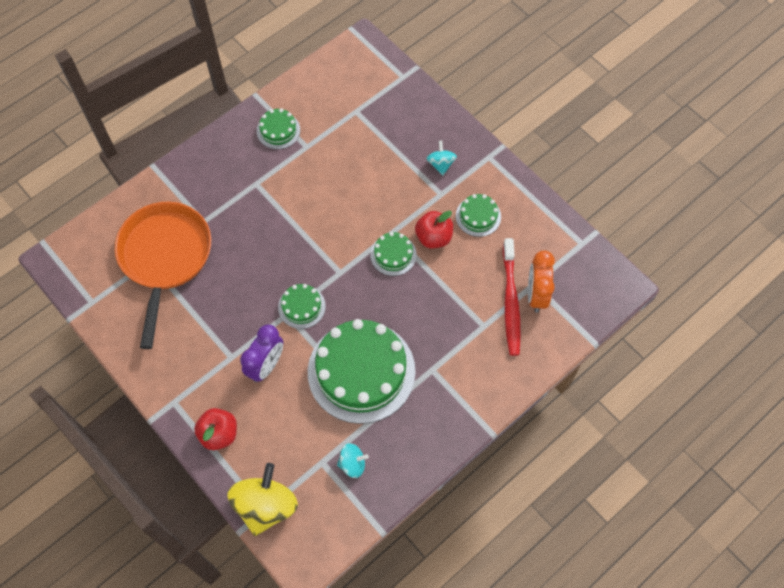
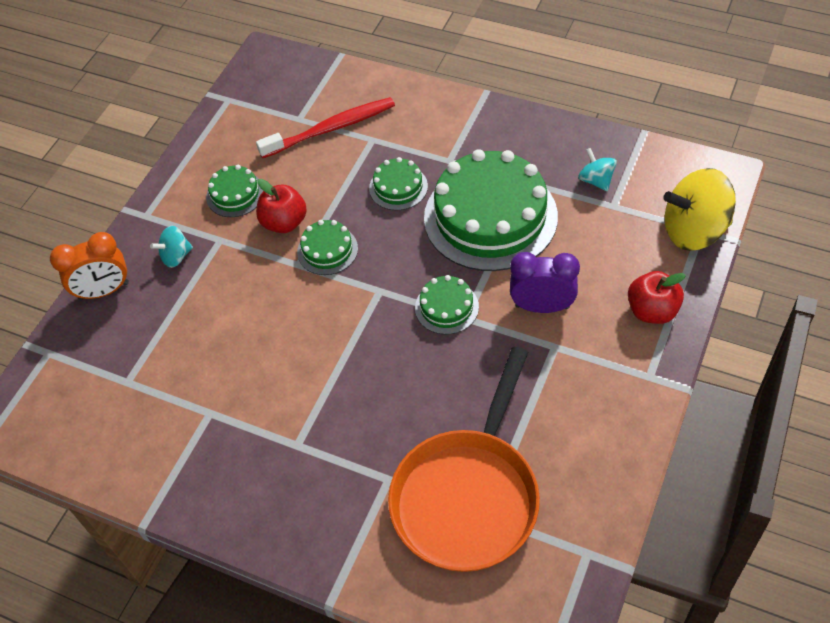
camera: 110 degrees left, 10 degrees down
orange pan [115,202,211,349] -> orange pan turned 45 degrees counterclockwise [388,347,540,572]
green cake [257,108,300,149] -> green cake moved to [369,157,428,210]
orange clock [528,251,555,313] -> orange clock moved to [50,232,129,300]

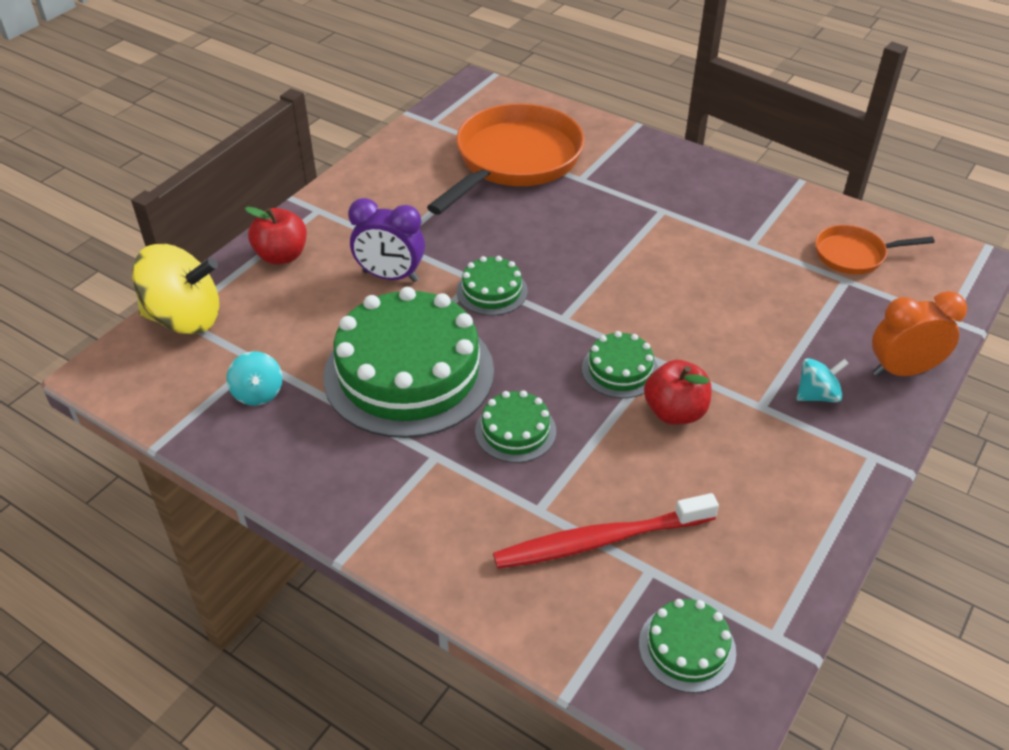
camera: 175 degrees left, 10 degrees down
green cake [206,165,263,217] -> green cake moved to [639,599,736,693]
none -> orange pan [815,225,935,274]

